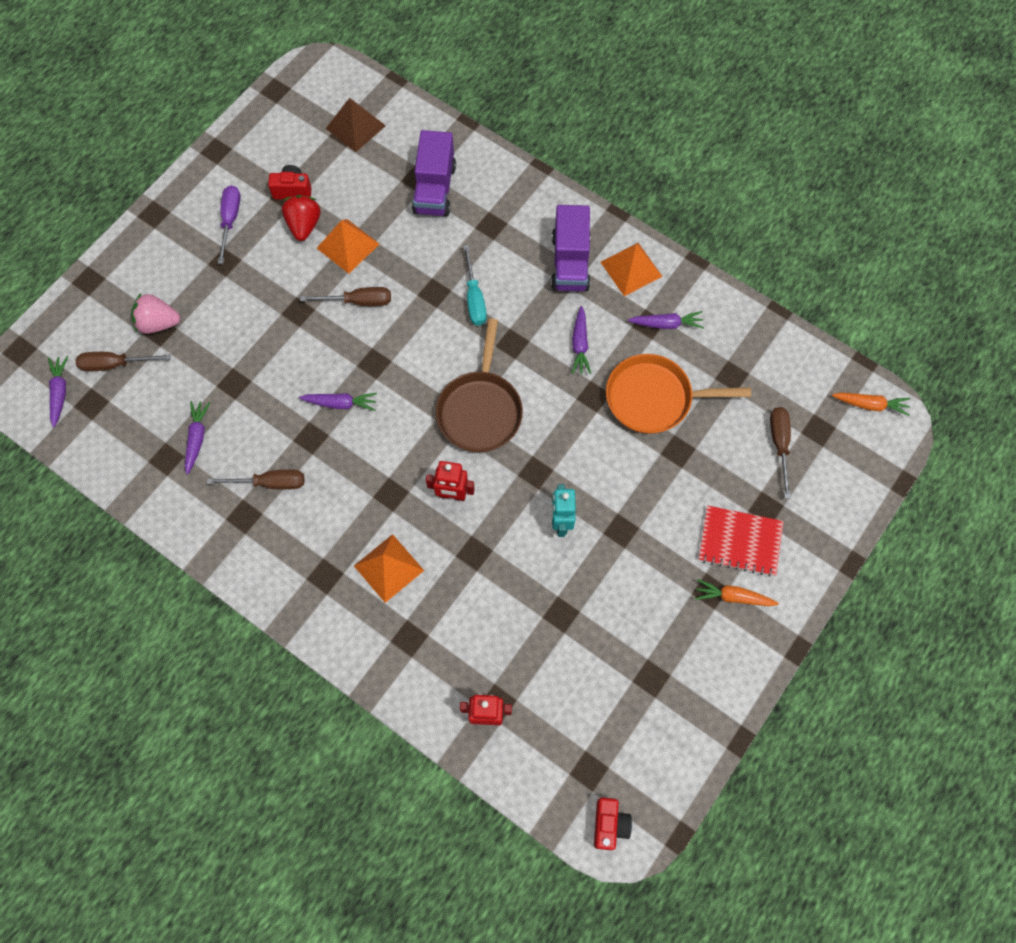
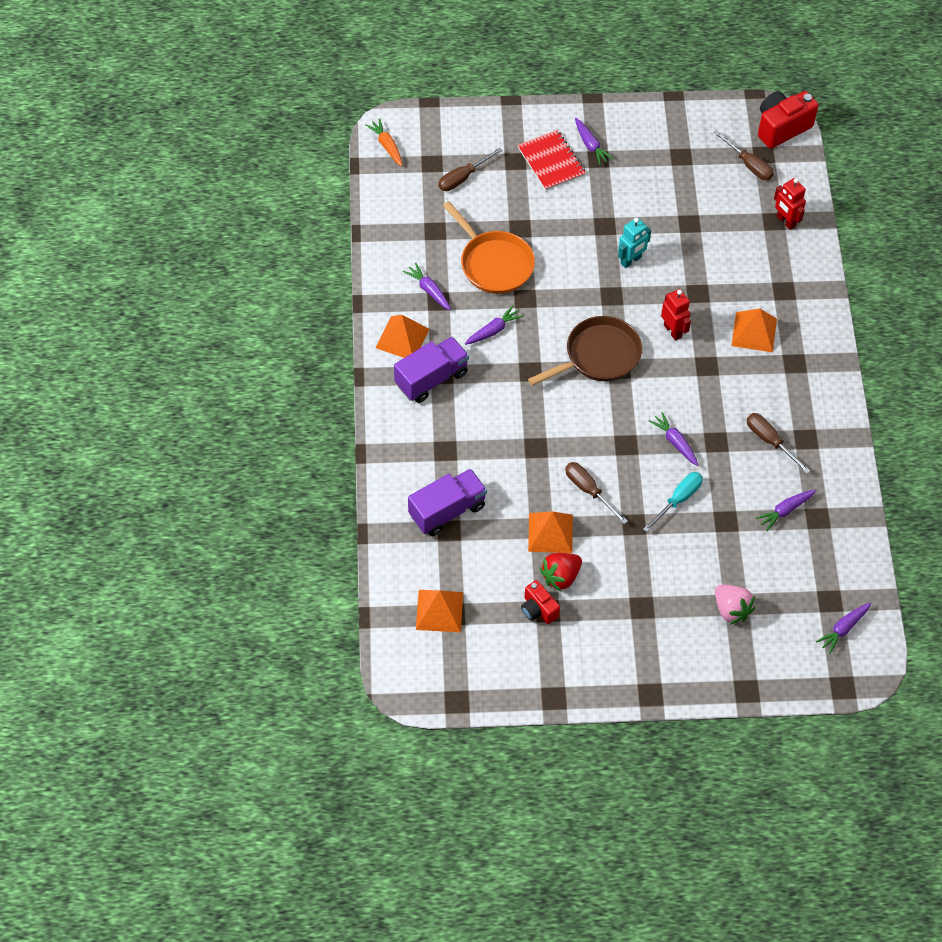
camera: 130 degrees left, 10 degrees down
brown screwdriver [76,352,171,372] -> brown screwdriver moved to [713,130,774,180]
purple screwdriver [218,185,241,264] -> none
brown pyramid [325,98,386,152] -> orange pyramid [416,590,463,632]
turquoise screwdriver [463,245,487,326] -> turquoise screwdriver moved to [643,472,703,532]
red camera [594,797,632,850] -> red camera [758,91,819,149], size x1.67
orange carrot [695,579,779,606] -> purple carrot [575,118,614,166]

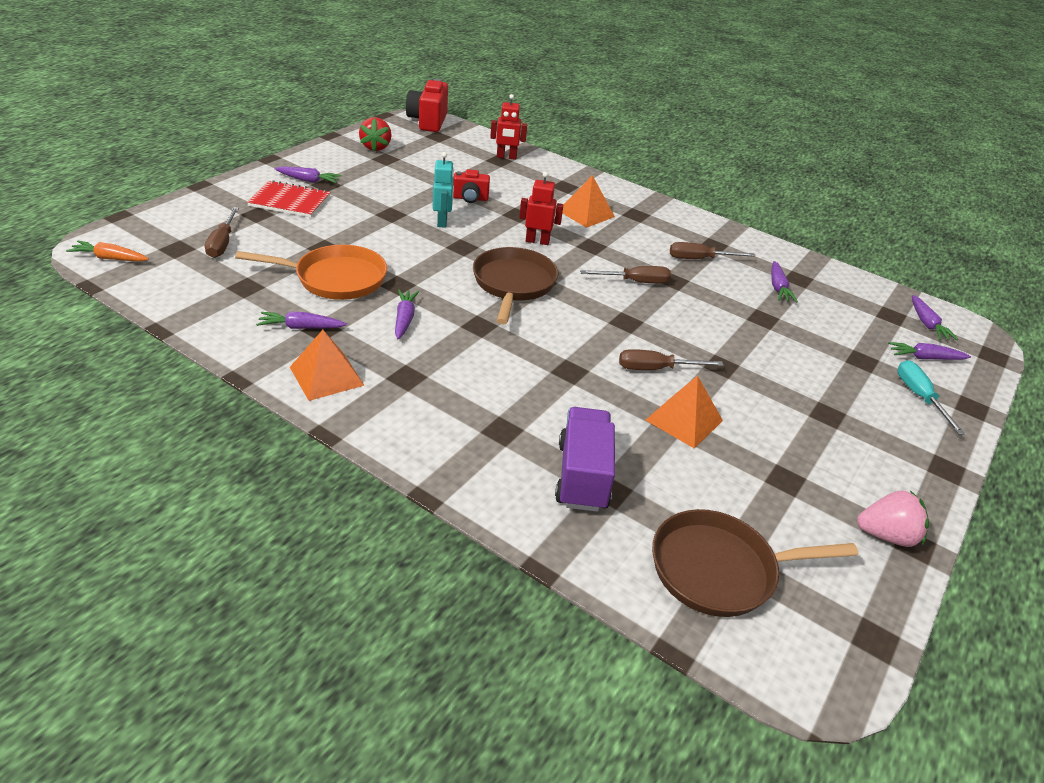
camera: 55 degrees left, 20 degrees down
purple truck [394,337,469,403] -> none
orange pyramid [416,590,463,632] -> brown pan [652,509,858,617]
red camera [521,580,560,624] -> red camera moved to [453,169,490,203]
red strawberry [540,553,582,592] -> red strawberry moved to [359,117,392,152]
turquoise screwdriver [643,472,703,532] -> turquoise screwdriver moved to [897,360,965,435]
purple carrot [649,412,698,466] -> purple carrot moved to [888,342,971,360]
brown screwdriver [713,130,774,180] -> brown screwdriver moved to [580,266,671,284]
pink strawberry [715,584,755,625] -> pink strawberry moved to [857,490,929,547]

